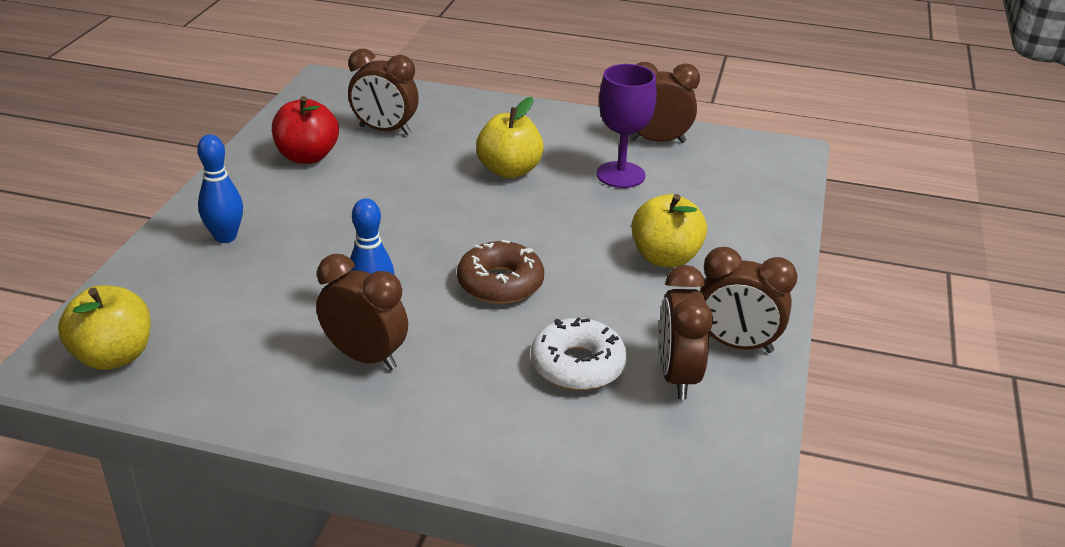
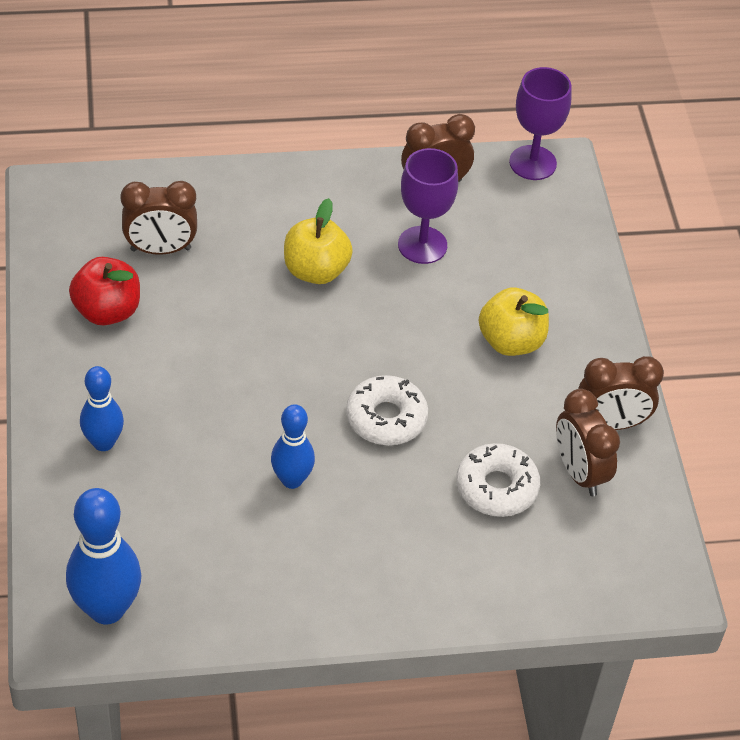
camera: 25 degrees left, 15 degrees up
yellow apple [58,285,151,370] -> blue bowling pin [66,488,141,624]
brown clock [316,254,408,370] -> none
brown donut [457,240,544,304] -> white donut [346,375,428,445]
none -> purple goblet [509,67,572,180]

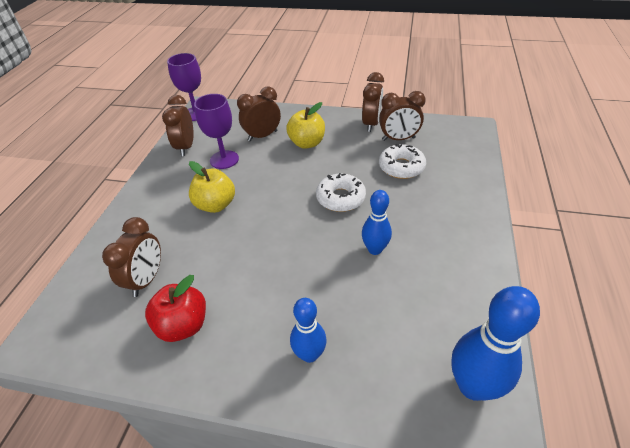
camera: 65 degrees left, 5 degrees down
none -> brown clock [237,86,281,141]

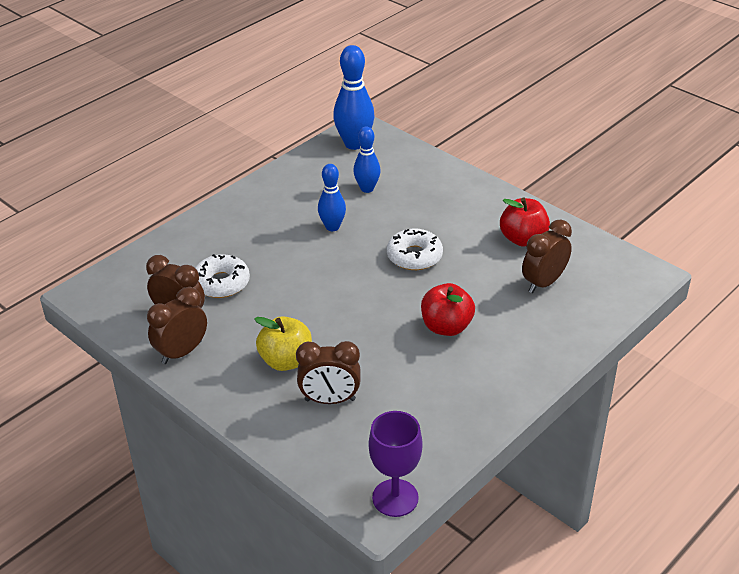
camera: 150 degrees left, 5 degrees down
brown clock [162,95,194,156] -> none
yellow apple [189,161,235,213] -> red apple [421,283,475,336]
purple goblet [194,94,239,169] -> none
blue bowling pin [290,298,327,363] -> blue bowling pin moved to [353,126,381,193]
white donut [316,173,366,212] -> white donut moved to [387,229,443,270]

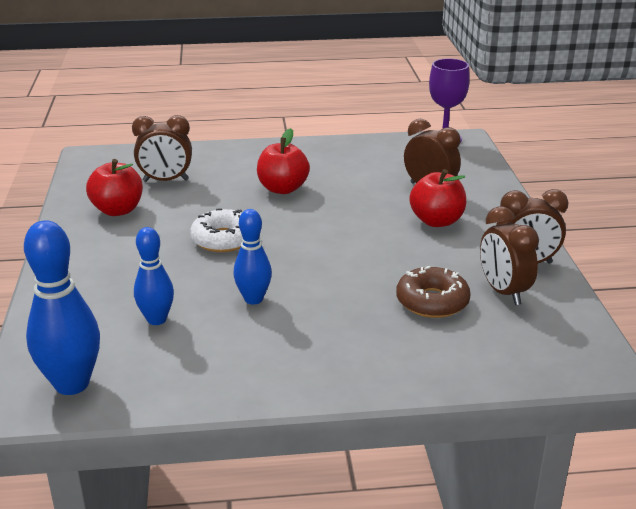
camera: 140 degrees left, 10 degrees down
white donut [195,254,250,298] -> brown donut [396,266,471,318]
yellow apple [254,316,312,371] -> red apple [409,169,466,227]

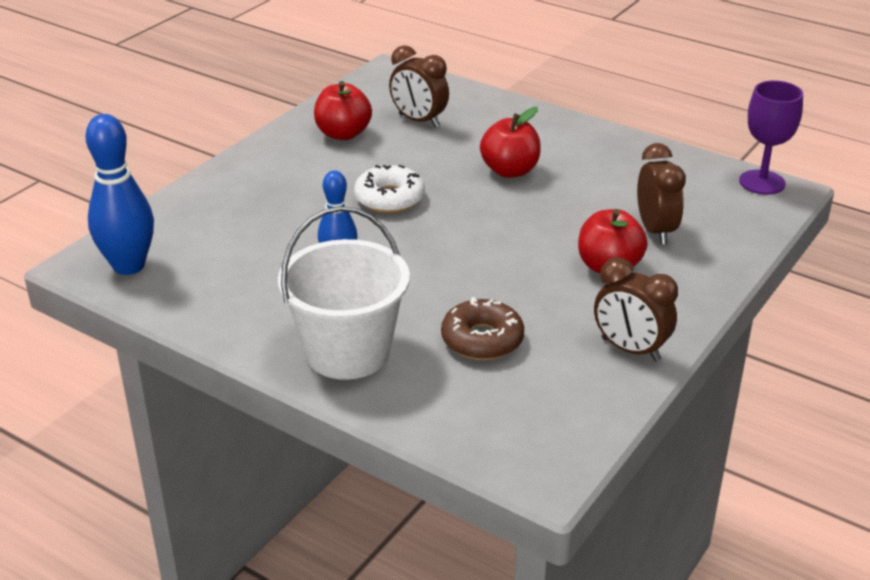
camera: 40 degrees right, 5 degrees up
blue bowling pin [134,227,174,325] -> none
brown clock [480,207,539,305] -> none
none -> white bucket [278,206,410,380]

